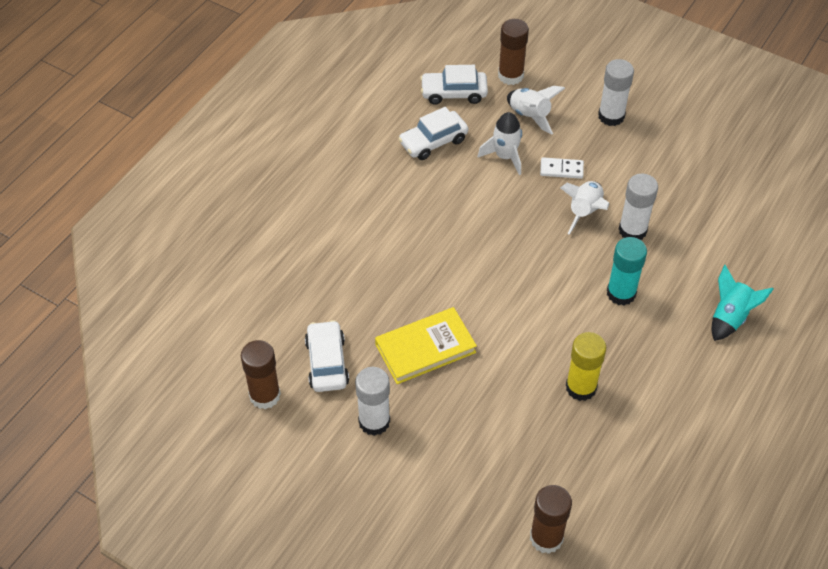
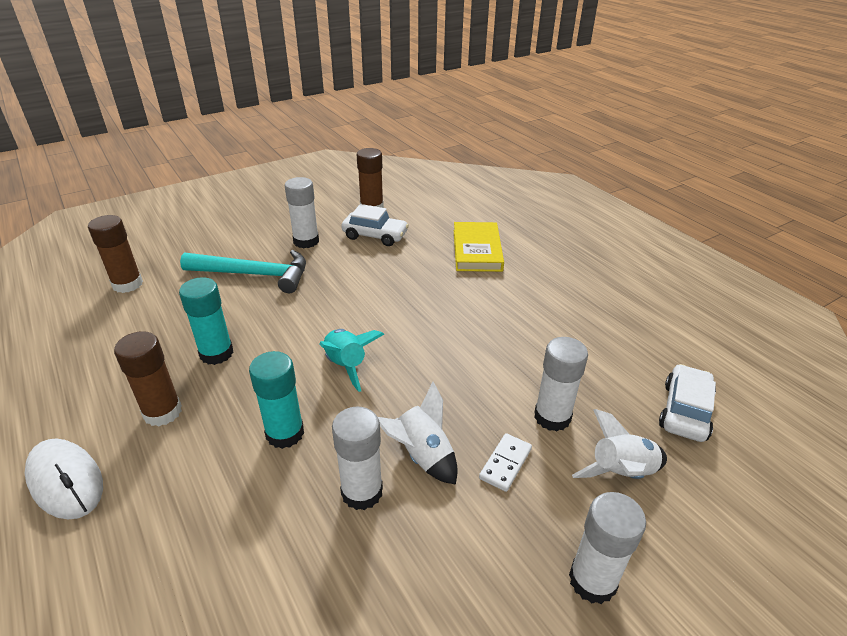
camera: 115 degrees right, 15 degrees down
yellow book [375,307,477,384] -> yellow book moved to [454,222,504,272]
white car [398,107,468,160] -> none
white rocket [478,112,522,175] -> white glue stick [534,337,588,432]
brown glue stick [498,19,529,85] -> brown glue stick moved to [114,331,182,427]
yellow glue stick [566,332,607,401] -> turquoise glue stick [179,277,233,365]
turquoise rocket [711,265,774,341] -> turquoise rocket moved to [319,329,384,392]
none -> white mouse [25,438,103,520]
none -> turquoise hammer [180,250,306,293]

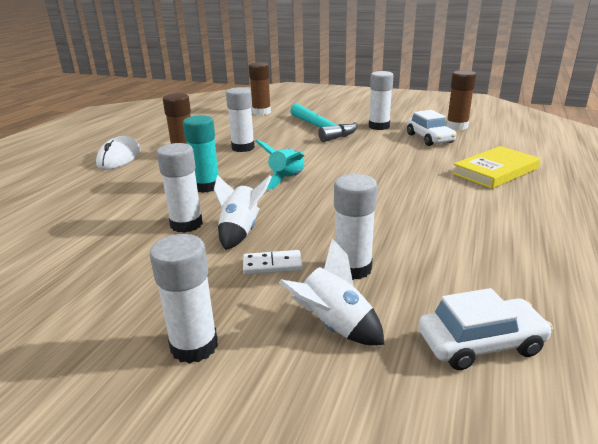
camera: 55 degrees right, 10 degrees down
turquoise glue stick [179,277,233,365] -> white glue stick [226,87,255,152]

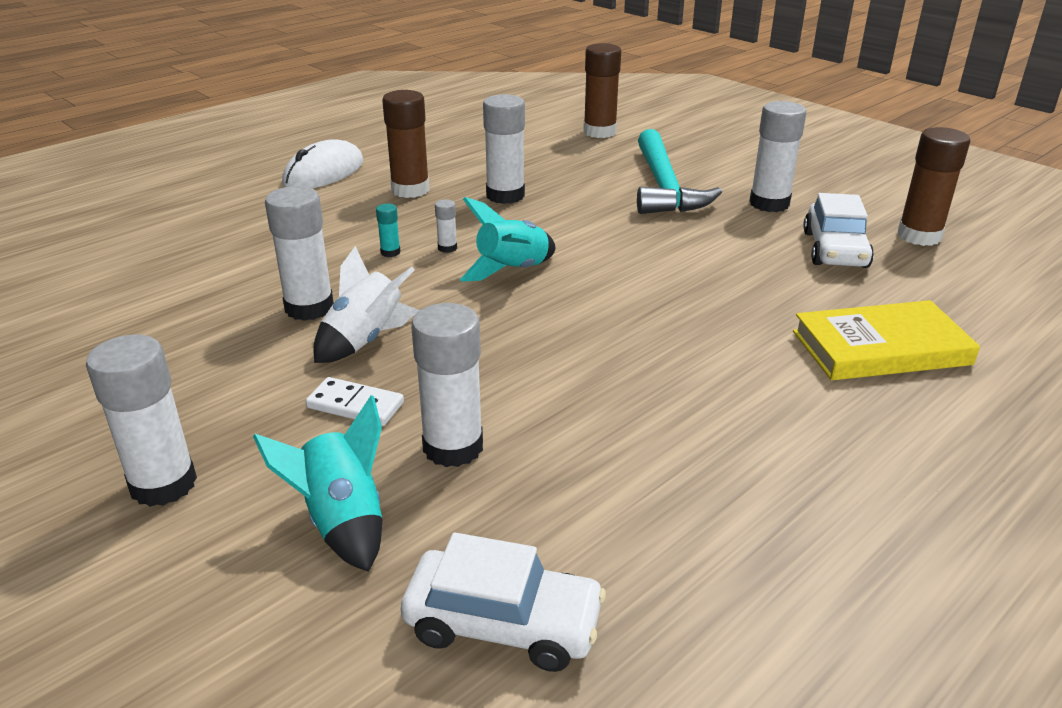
camera: 25 degrees right, 5 degrees up
turquoise glue stick [183,115,219,193] -> turquoise glue stick [376,204,401,257], size x0.45
white rocket [279,238,384,345] -> turquoise rocket [253,395,383,572]
none -> white glue stick [435,199,457,253]

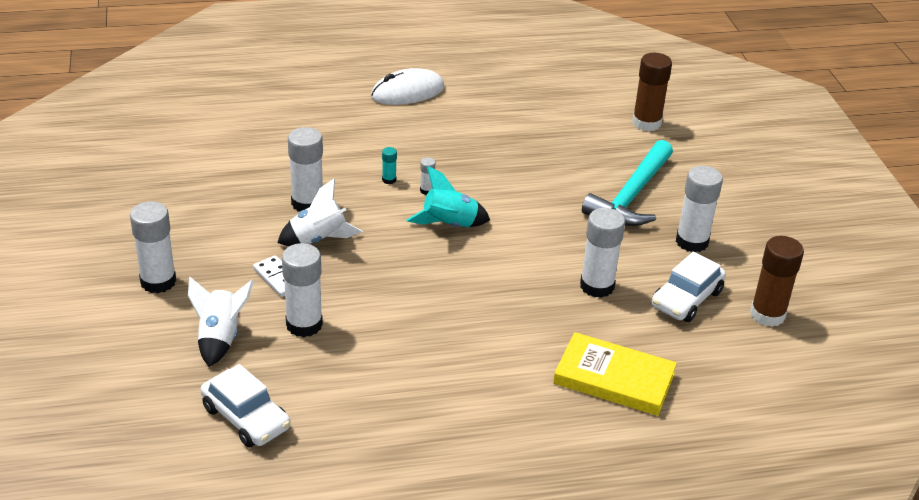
camera: 30 degrees right, 5 degrees up
turquoise rocket [253,395,383,572] -> white rocket [188,277,254,367]
brown glue stick [382,90,429,198] -> none
white glue stick [483,94,525,204] -> white glue stick moved to [580,208,625,298]

